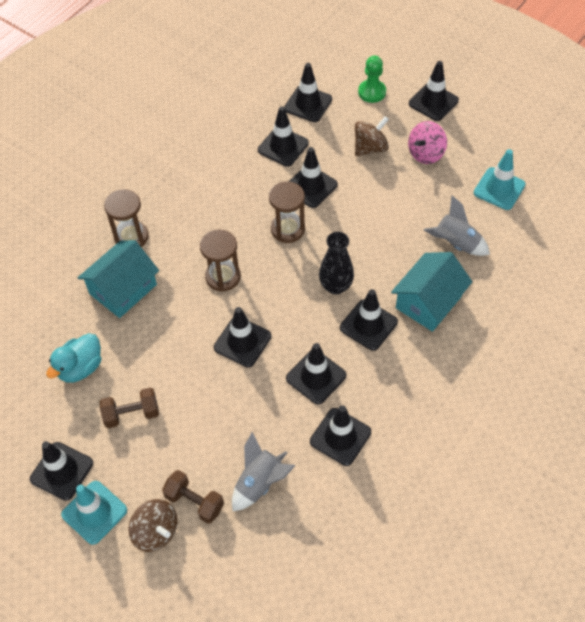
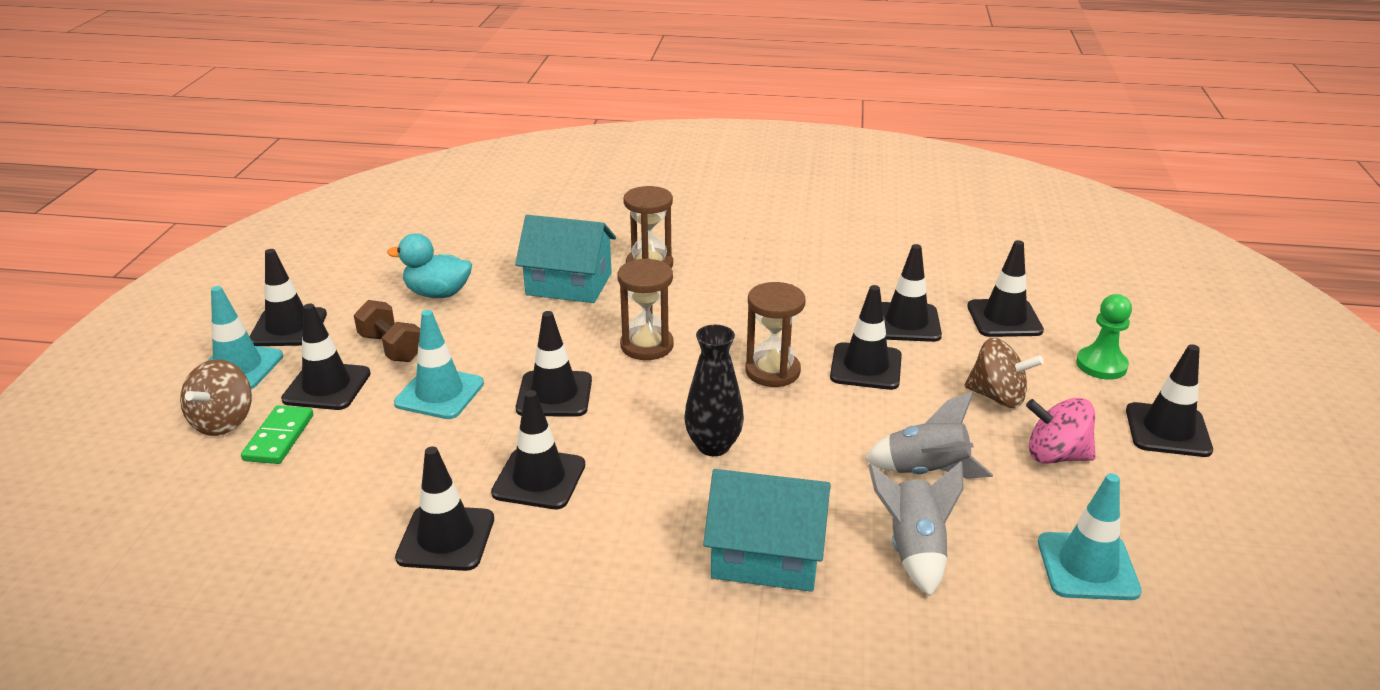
camera: 60 degrees right, 25 degrees down
brown dumbbell [162,470,224,524] -> green domino [241,405,313,464]
grey rocket [232,432,295,511] -> grey rocket moved to [865,392,993,479]
black traffic cone [340,289,398,351] -> black traffic cone moved to [281,303,371,410]
none -> turquoise traffic cone [394,310,484,419]

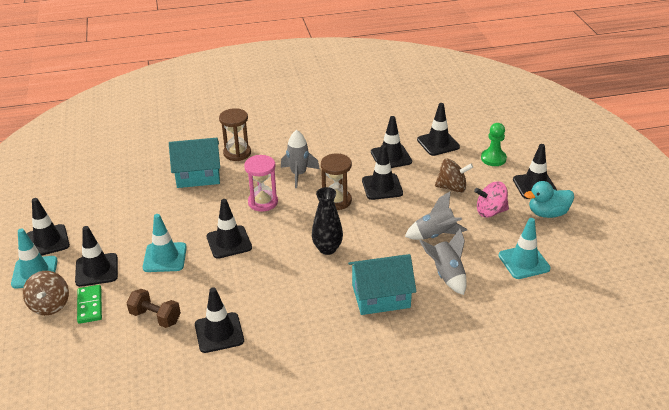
camera: 20 degrees left, 5 degrees up
brown dumbbell [354,300,420,362] -> brown dumbbell moved to [126,289,181,328]
turquoise duck [387,233,472,298] -> turquoise duck moved to [524,181,574,218]
black traffic cone [491,390,585,509] -> none
brown hourglass [617,258,674,360] -> pink hourglass [244,155,278,212]
none -> grey rocket [281,130,320,188]

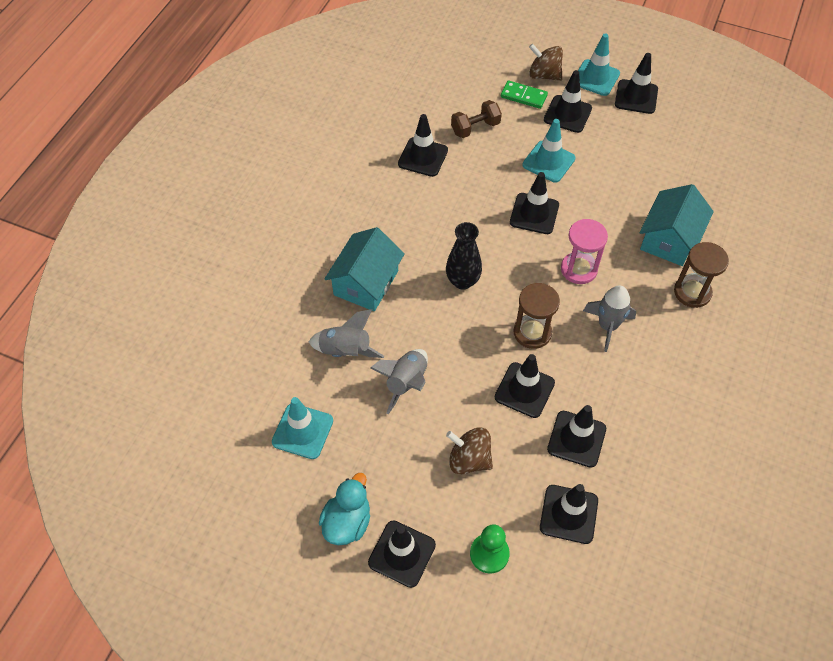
camera: 125 degrees right, 20 degrees up
brown spinning top [435,159,473,193] -> brown spinning top turned 75 degrees clockwise [446,428,493,474]
pink spinning top [474,181,509,218] -> none

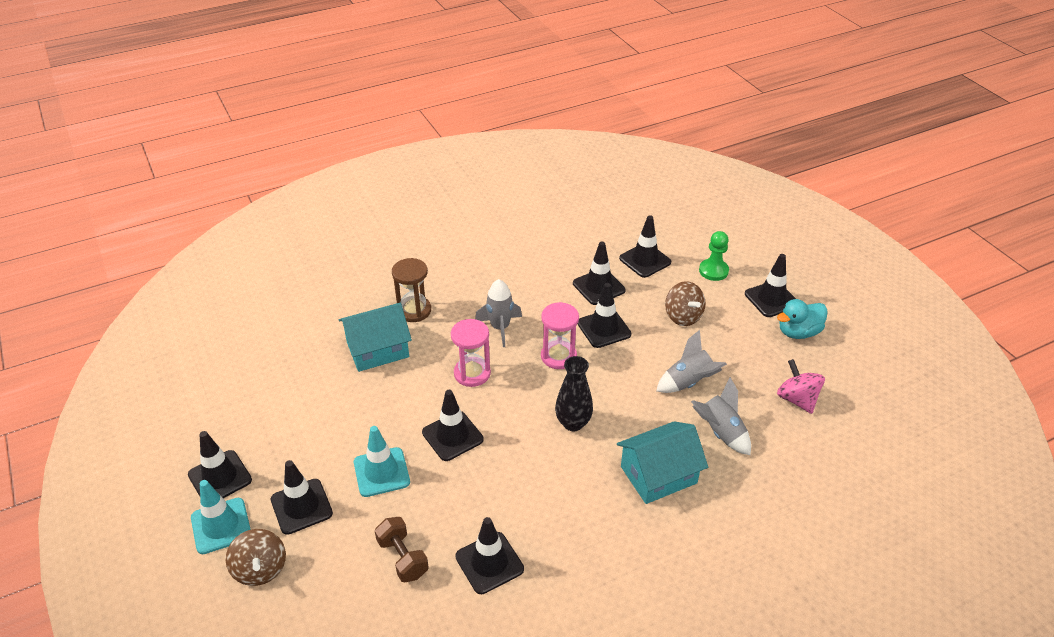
camera: 140 degrees left, 15 degrees down
turquoise traffic cone [272,397,333,459] -> pink spinning top [777,359,825,414]
brown dumbbell [451,100,502,138] -> brown dumbbell turned 45 degrees clockwise [375,517,429,582]
green domino [501,80,548,109] -> none
brown hourglass [514,283,560,349] -> pink hourglass [541,302,579,369]

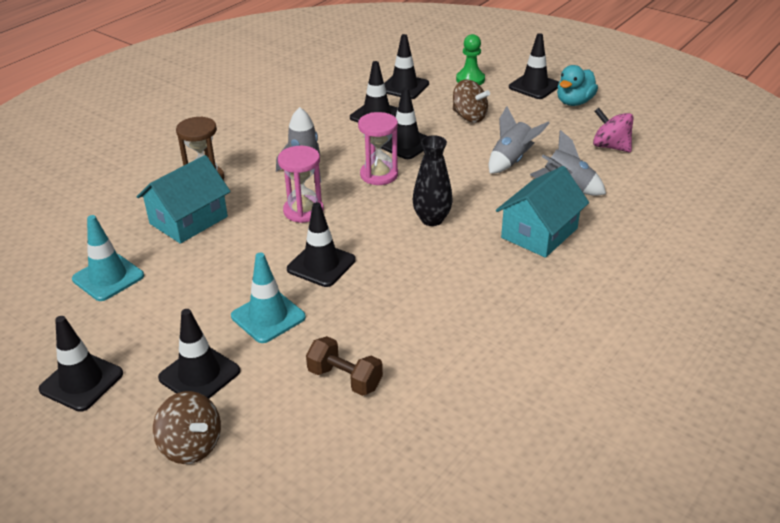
camera: 25 degrees left, 5 degrees down
turquoise traffic cone [191,480,251,554] -> turquoise traffic cone moved to [72,215,144,301]
black traffic cone [456,517,524,594] -> none

